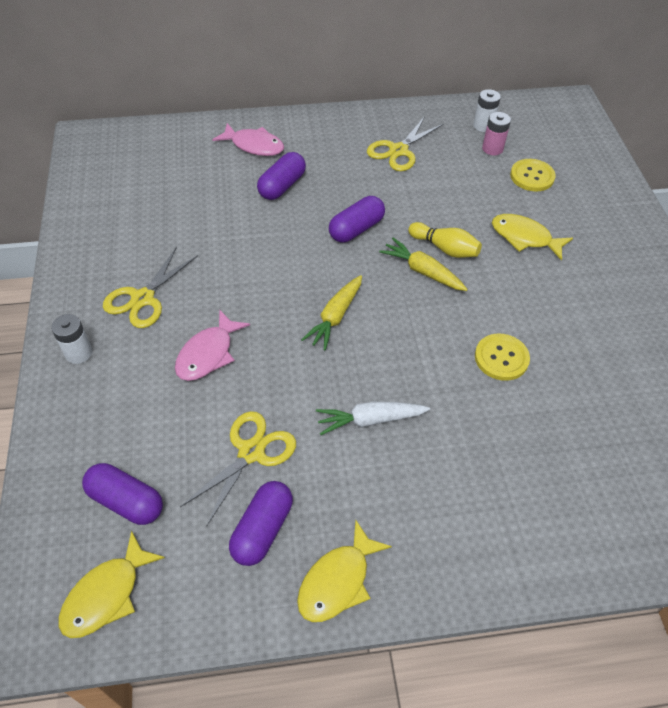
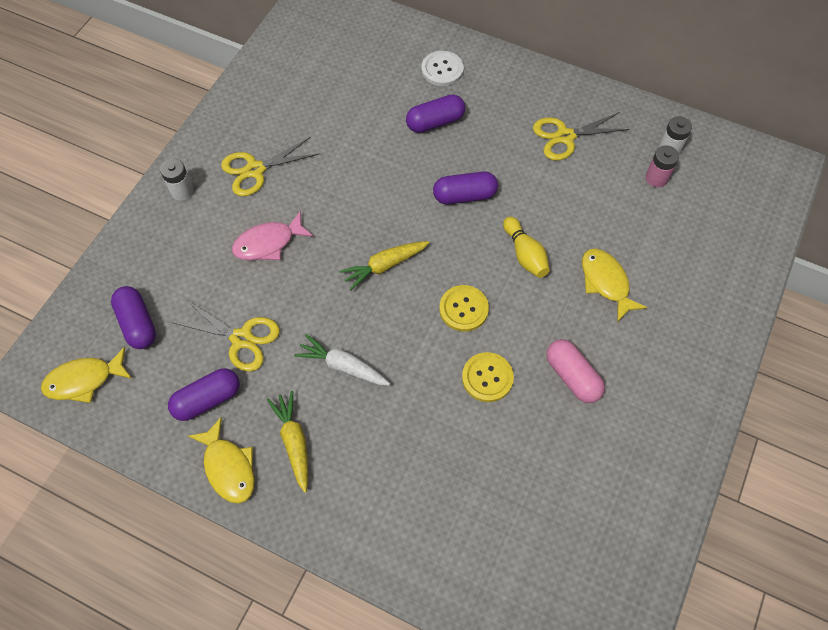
camera: 35 degrees right, 10 degrees up
yellow scissors [180,411,296,527] -> yellow scissors turned 45 degrees clockwise [172,300,280,372]
pink fish [212,123,284,156] -> white button [421,51,464,86]
yellow fish [297,520,392,622] -> yellow fish turned 105 degrees counterclockwise [188,417,255,504]
yellow carrot [379,237,468,291] -> yellow carrot moved to [267,391,308,493]
yellow button [510,159,556,192] -> yellow button moved to [439,285,489,332]
none -> pink capsule [546,339,605,403]

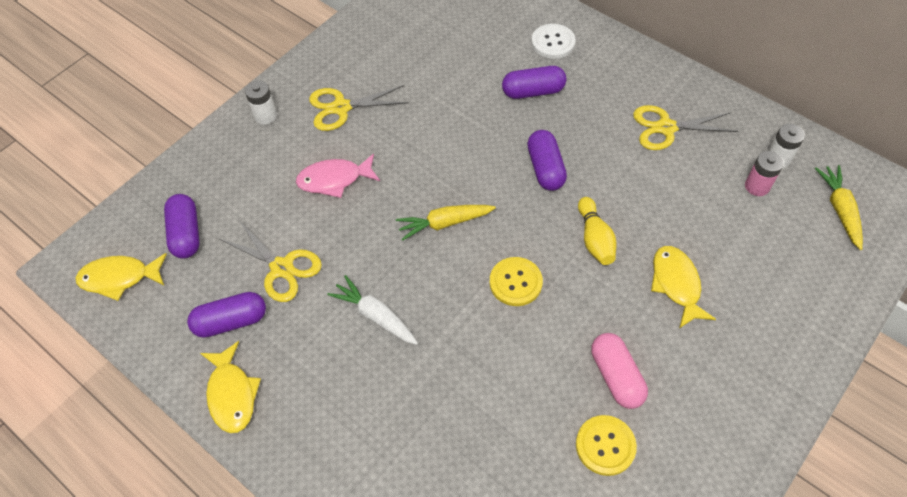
camera: 15 degrees right, 5 degrees down
yellow carrot [267,391,308,493] -> yellow carrot moved to [815,165,863,250]
purple capsule [433,171,498,204] -> purple capsule turned 75 degrees clockwise [527,130,567,191]
yellow button [462,352,514,402] -> yellow button moved to [576,415,637,476]

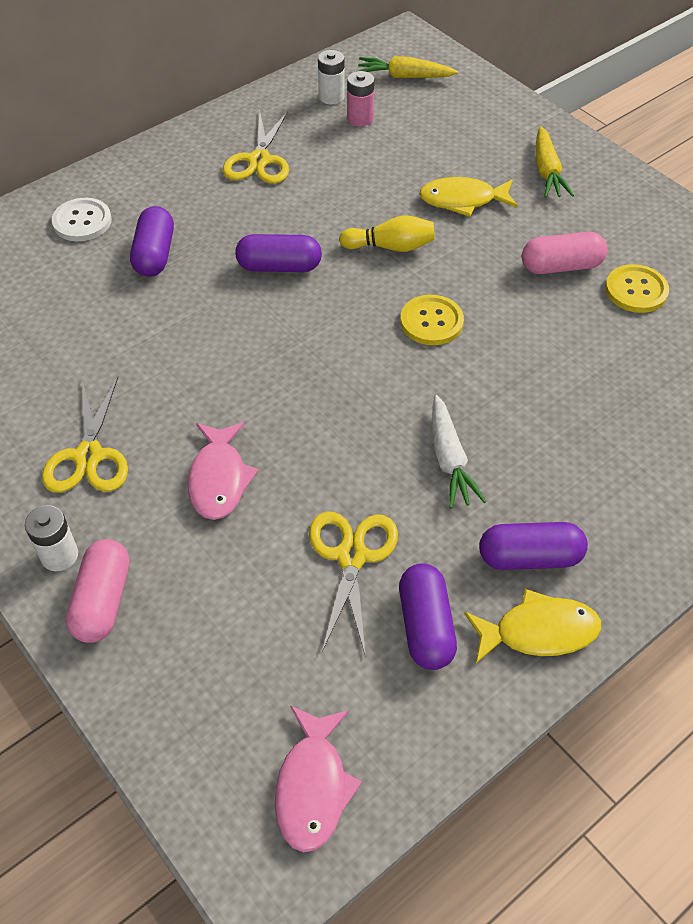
camera: 80 degrees left, 5 degrees down
yellow fish [75,253,167,301] -> pink fish [275,705,362,852]
purple capsule [164,194,200,259] -> purple capsule moved to [479,522,588,570]
yellow scissors [218,219,322,302] -> yellow scissors turned 45 degrees counterclockwise [309,512,398,657]
white carrot [328,275,418,345] -> white carrot turned 60 degrees counterclockwise [432,395,486,509]
yellow carrot [396,205,496,241] -> yellow carrot moved to [536,126,574,198]
none -> pink capsule [66,539,130,643]

